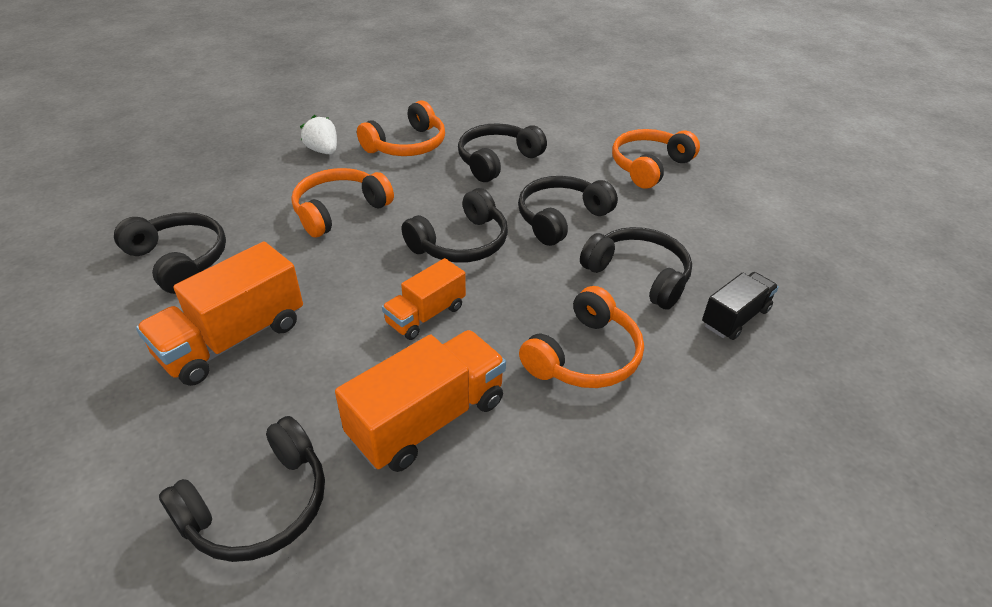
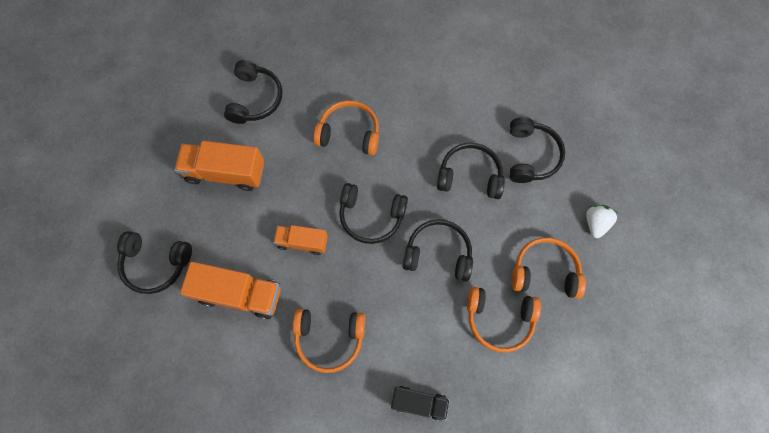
camera: 55 degrees right, 30 degrees up
white strawberry [300,115,337,154] -> white strawberry moved to [586,205,618,238]
orange headphones [357,100,445,156] -> orange headphones moved to [467,287,541,353]
black headphones [580,227,692,310] -> black headphones moved to [510,117,565,183]

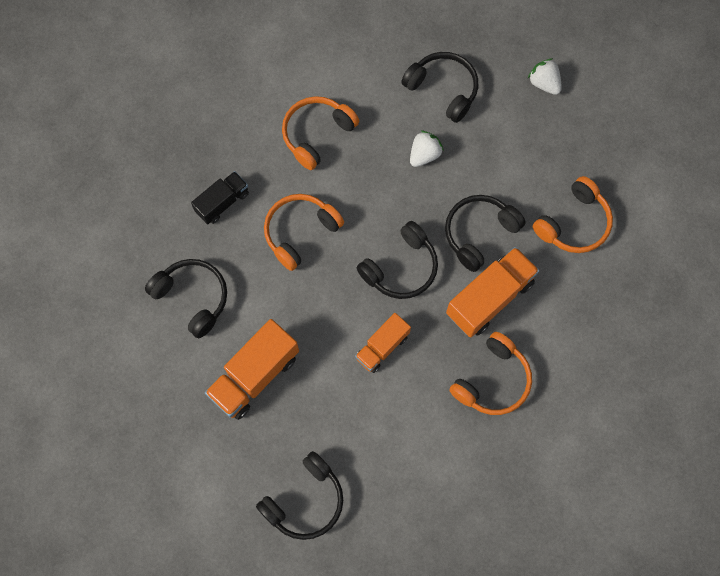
camera: 55 degrees left, 0 degrees up
orange truck [180,262,281,319] -> orange truck moved to [446,247,540,338]
black truck [391,386,450,421] -> black truck moved to [191,171,249,224]
black headphones [437,143,505,199] -> white strawberry [410,130,444,167]
orange headphones [511,237,586,299] -> orange headphones moved to [282,96,359,170]

